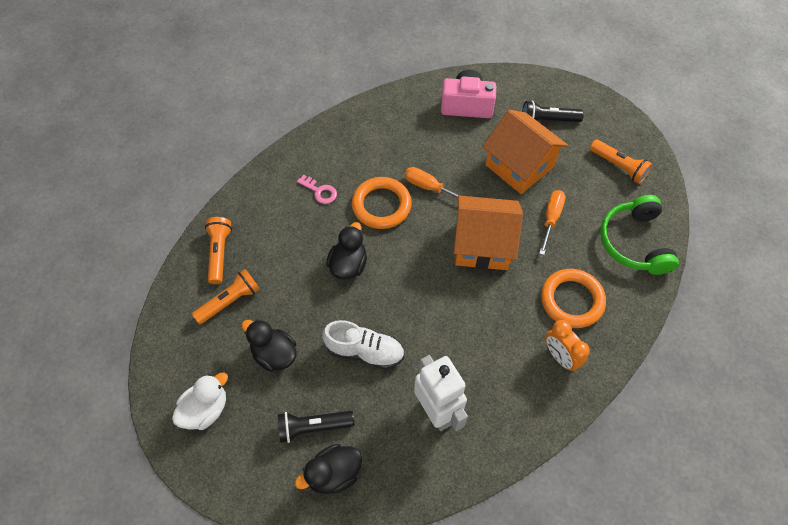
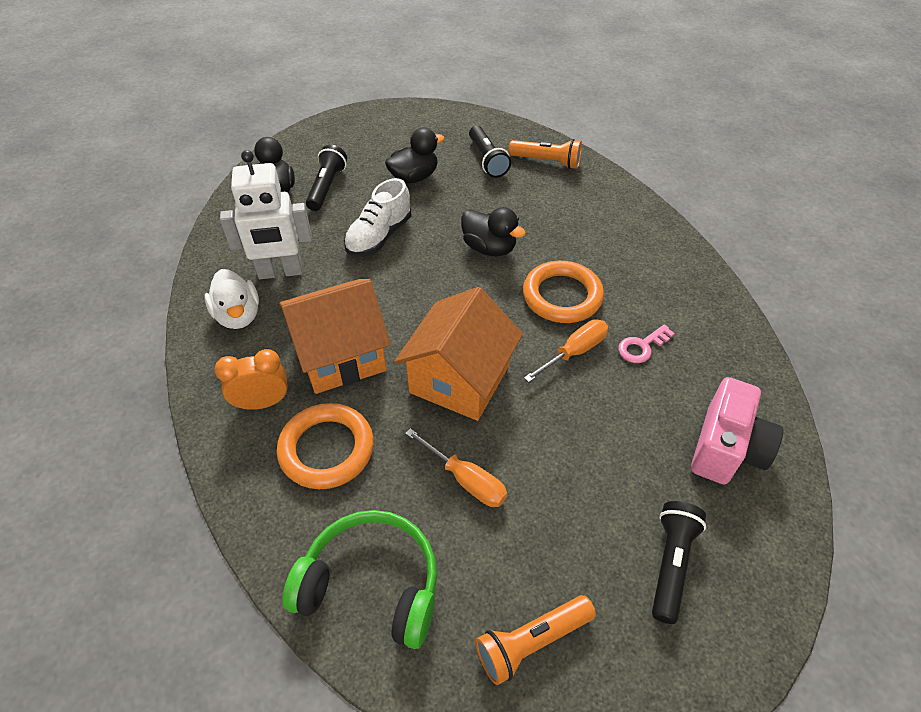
camera: 110 degrees right, 10 degrees down
white duck [172,372,228,430] -> white duck moved to [204,269,259,329]
orange flashlight [192,269,260,324] -> black flashlight [469,126,511,178]
pink key [297,175,337,204] -> pink key moved to [618,324,675,363]
orange house [482,110,568,194] -> orange house moved to [279,279,391,394]

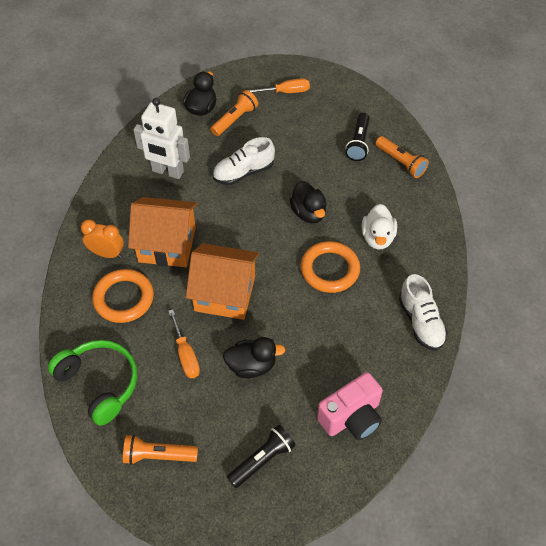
camera: 30 degrees right, 5 degrees up
white duck [204,269,259,329] -> white duck moved to [362,204,397,250]
black flashlight [306,145,347,211] -> orange flashlight [211,90,258,136]
black duck [385,128,445,183] -> black duck moved to [223,337,286,378]
orange house [394,287,523,421] -> orange house turned 45 degrees clockwise [186,243,259,320]
orange screwdriver [524,319,608,382] -> orange screwdriver moved to [248,78,310,93]
pink key [618,324,675,363] -> none
none -> white shoe [399,274,448,350]

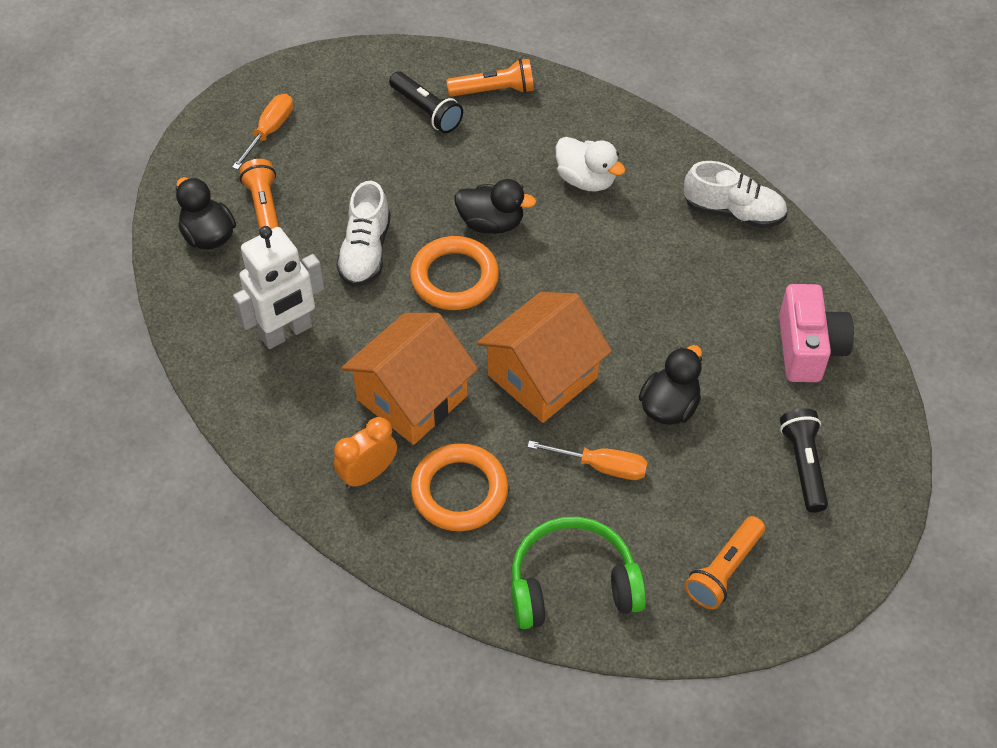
camera: 55 degrees left, 0 degrees up
orange ring [301,241,360,293] -> orange ring moved to [410,236,499,310]

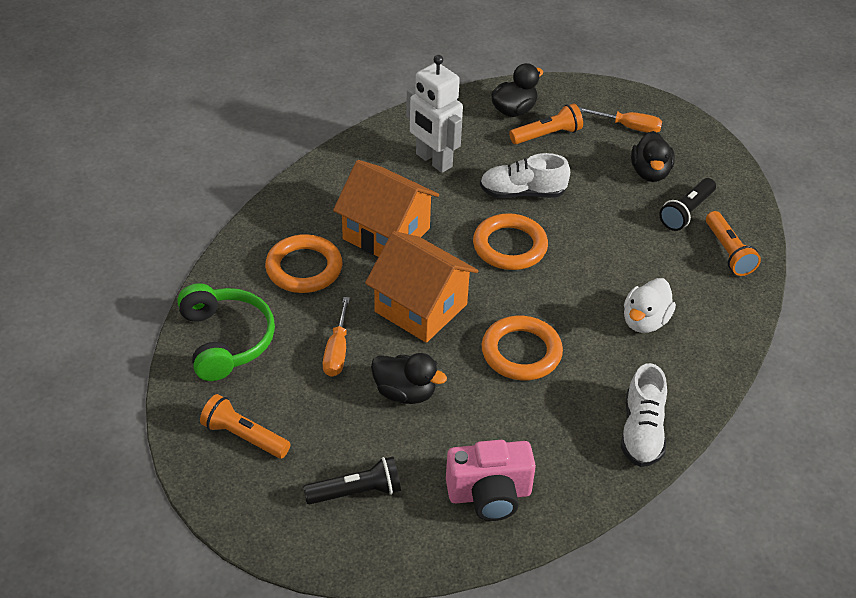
camera: 80 degrees right, 10 degrees down
orange clock [334,417,397,489] -> none
black duck [454,179,536,234] -> black duck moved to [631,131,675,182]
none -> orange ring [482,316,563,380]

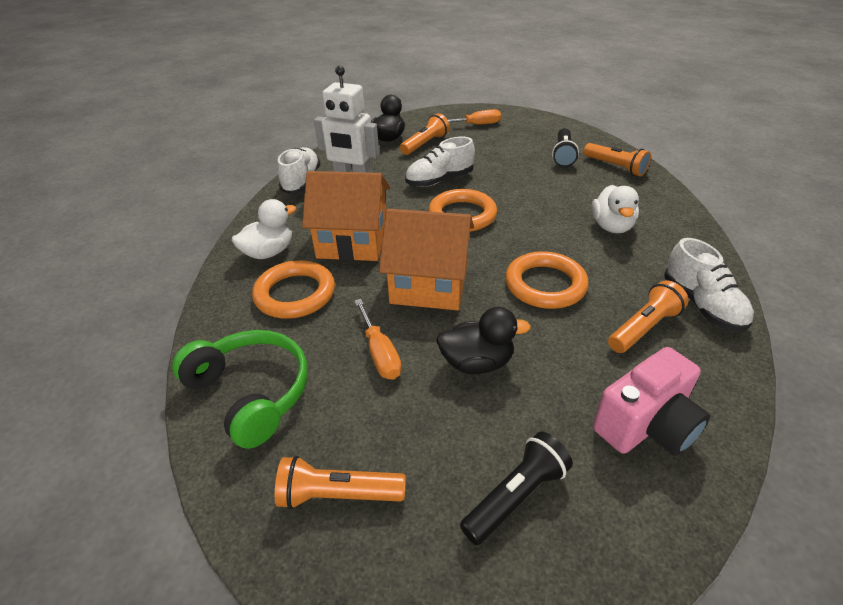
camera: 25 degrees left, 5 degrees down
black duck [631,131,675,182] -> none
none -> white duck [232,199,296,259]
none -> white shoe [277,147,321,194]
none -> orange flashlight [608,280,688,353]

